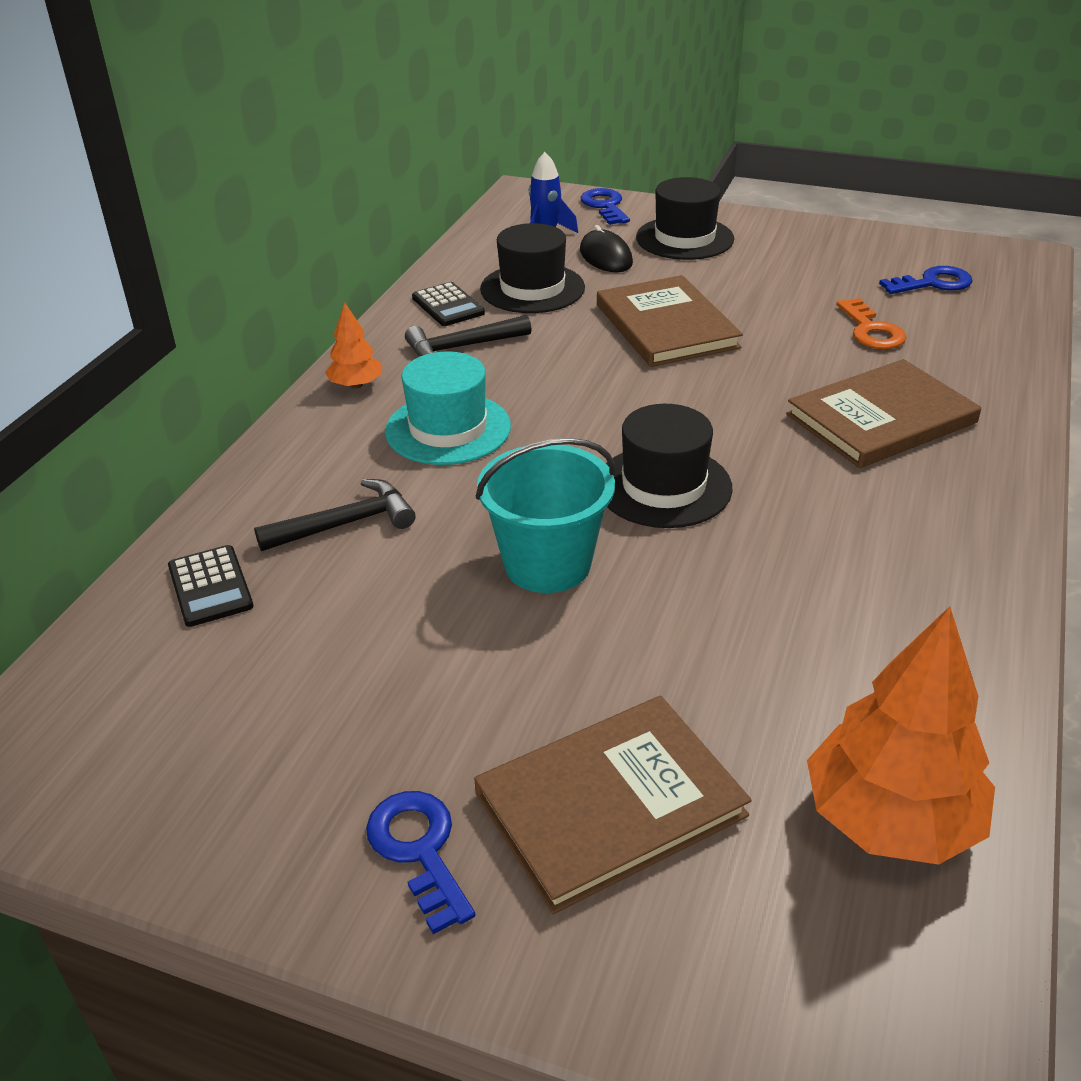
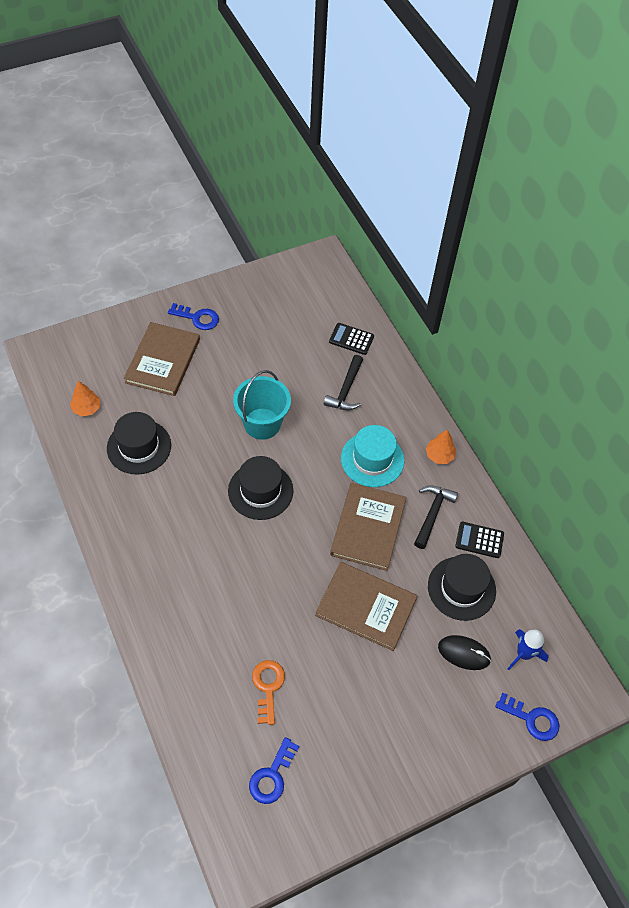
camera: 130 degrees right, 20 degrees up
black hat [636,177,734,260] -> black hat moved to [107,412,171,475]
brown book [786,359,981,468] -> brown book moved to [330,483,406,571]
orange tree [807,606,995,865] -> orange tree [70,381,100,416], size x0.50
orange key [836,298,906,349] -> orange key turned 60 degrees clockwise [252,660,285,725]

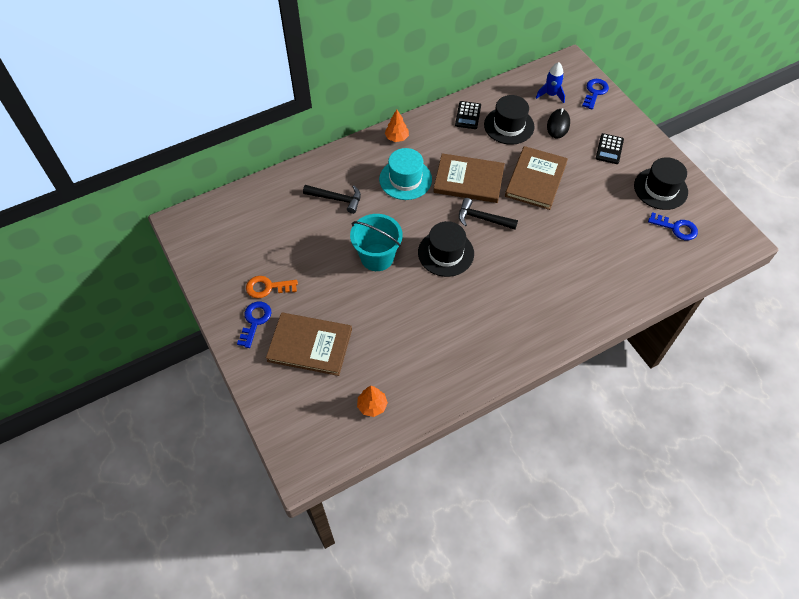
camera: 90 degrees left, 0 degrees up
black hat [107,412,171,475] -> black hat moved to [634,157,688,210]
orange key [252,660,285,725] -> orange key moved to [246,276,298,298]
black calculator [329,323,374,355] -> black calculator moved to [596,133,624,164]
black hammer [414,485,458,549] -> black hammer moved to [459,198,518,230]

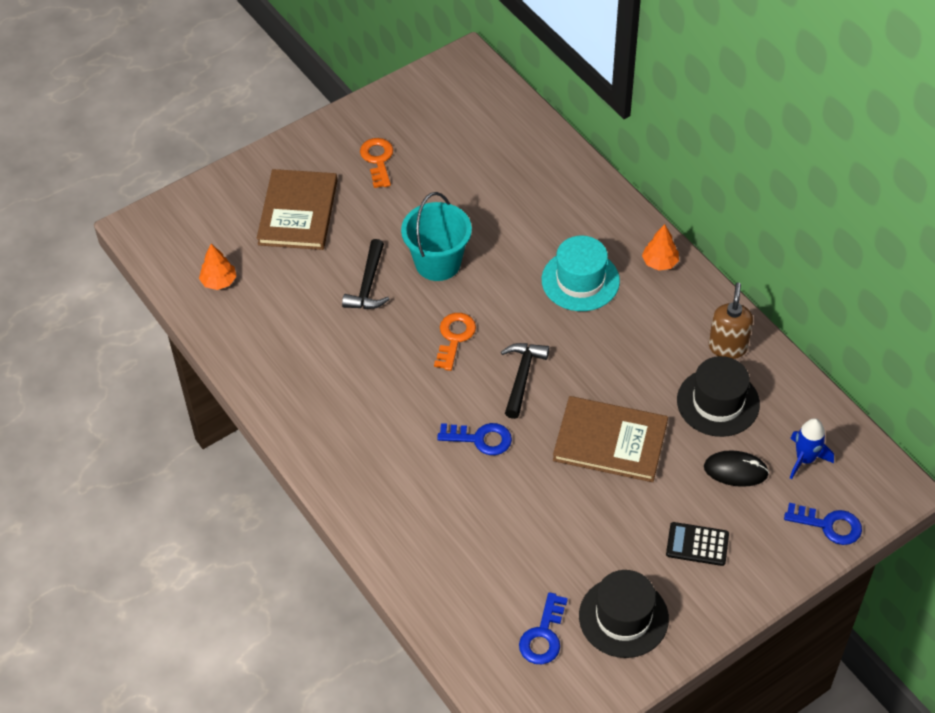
camera: 85 degrees right, 5 degrees down
blue key [237,302,272,348] -> blue key moved to [437,423,512,455]
black hammer [303,185,361,214] -> black hammer moved to [342,239,390,309]
black hat [418,221,474,277] -> orange key [434,313,476,371]
brown book [433,153,505,203] -> none
black calculator [455,101,481,129] -> brown soap dispenser [709,282,753,359]

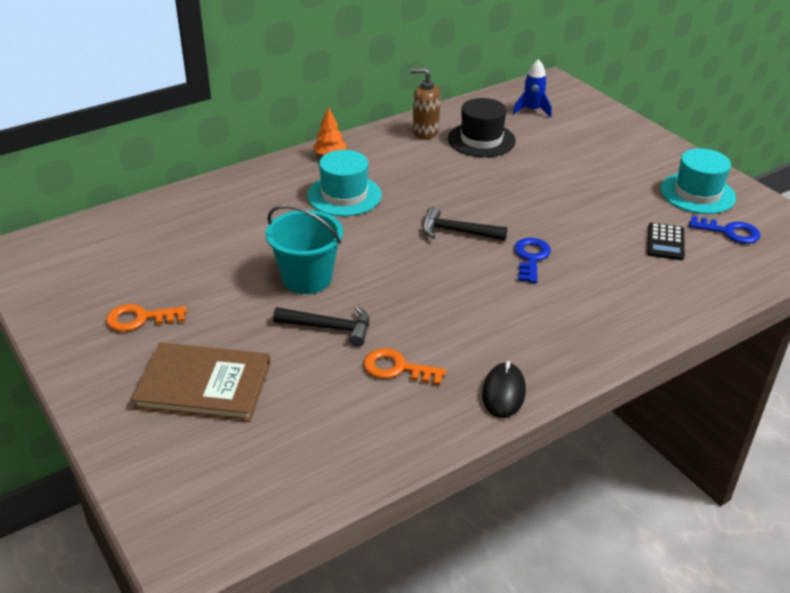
camera: 90 degrees left, 15 degrees down
orange tree [199,244,237,290] -> none
orange key [434,313,476,371] -> orange key moved to [363,348,446,386]
brown book [553,396,668,482] -> none
black hat [579,570,669,658] -> turquoise hat [660,148,736,214]
black calculator [666,522,729,566] -> black calculator moved to [647,223,685,260]
black mouse [704,450,769,487] -> black mouse moved to [482,361,526,418]
blue key [784,503,862,545] -> none

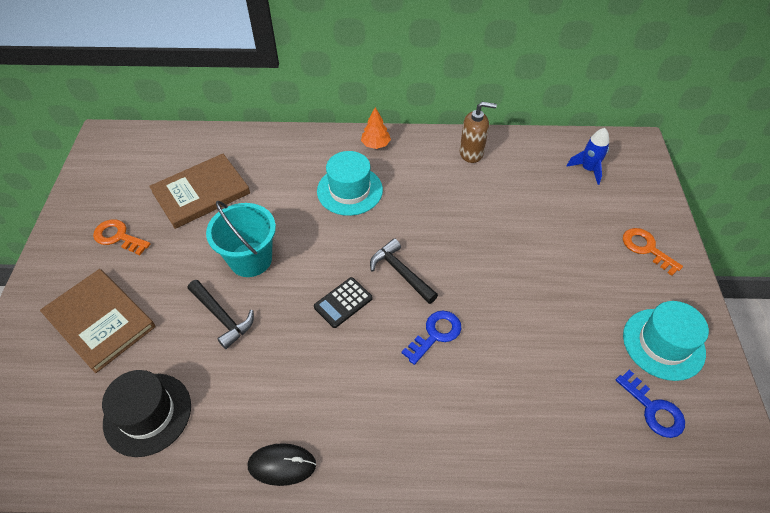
camera: 35 degrees right, 15 degrees up
orange key [363,348,446,386] -> orange key moved to [623,228,683,276]
brown soap dispenser [411,68,441,139] -> brown soap dispenser turned 135 degrees clockwise [460,102,497,163]
black hat [448,98,516,157] -> black hat moved to [102,370,191,457]
black mouse [482,361,526,418] -> black mouse turned 45 degrees clockwise [248,443,316,486]
black calculator [647,223,685,260] -> black calculator moved to [314,277,373,328]
none -> brown book [149,154,250,229]

